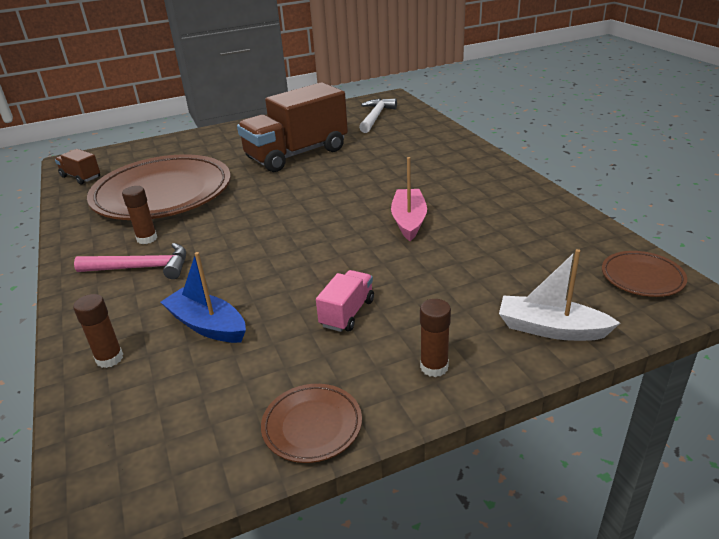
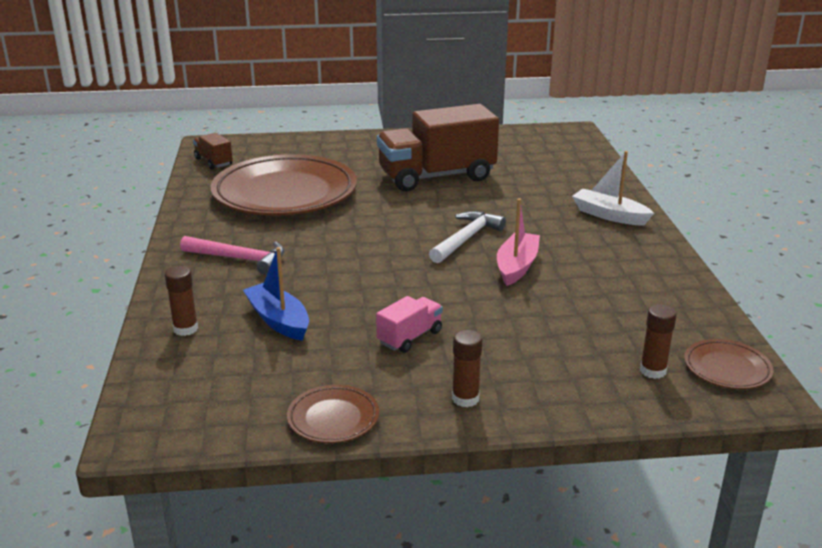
camera: 15 degrees right, 5 degrees down
brown glue stick [122,186,157,244] -> brown glue stick moved to [640,304,677,379]
white hammer [359,98,397,133] -> white hammer moved to [429,211,506,263]
white boat [499,249,620,341] -> white boat moved to [572,151,654,225]

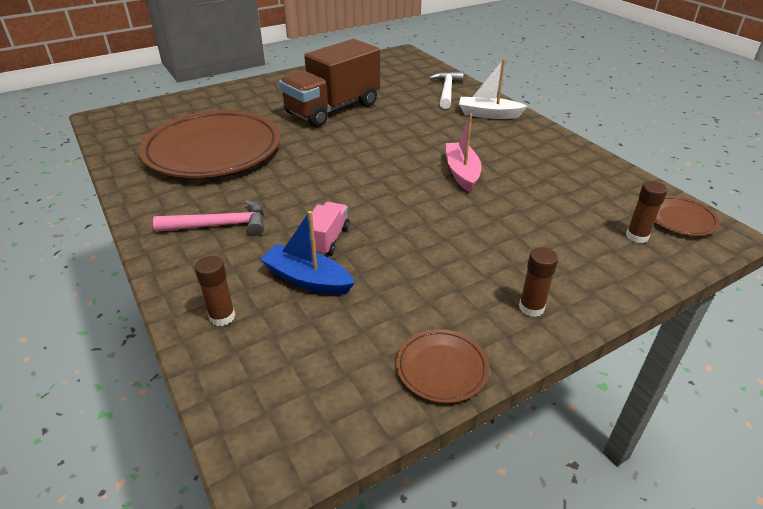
camera: 25 degrees left, 10 degrees up
brown truck [193,133,233,169] -> none
pink truck [376,296,443,353] -> pink truck moved to [308,202,349,255]
white hammer [429,211,506,263] -> white hammer moved to [429,71,464,109]

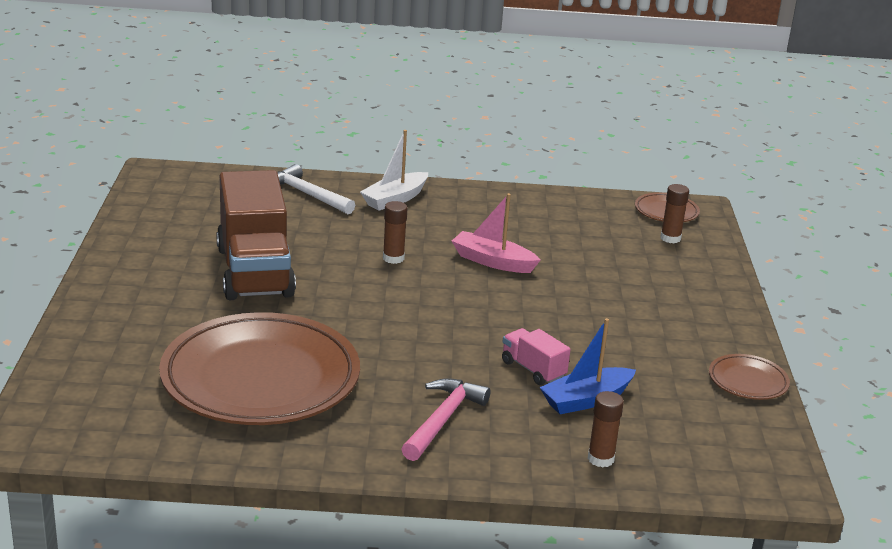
camera: 60 degrees left, 10 degrees down
brown glue stick [519,247,558,317] -> brown glue stick moved to [383,201,407,264]

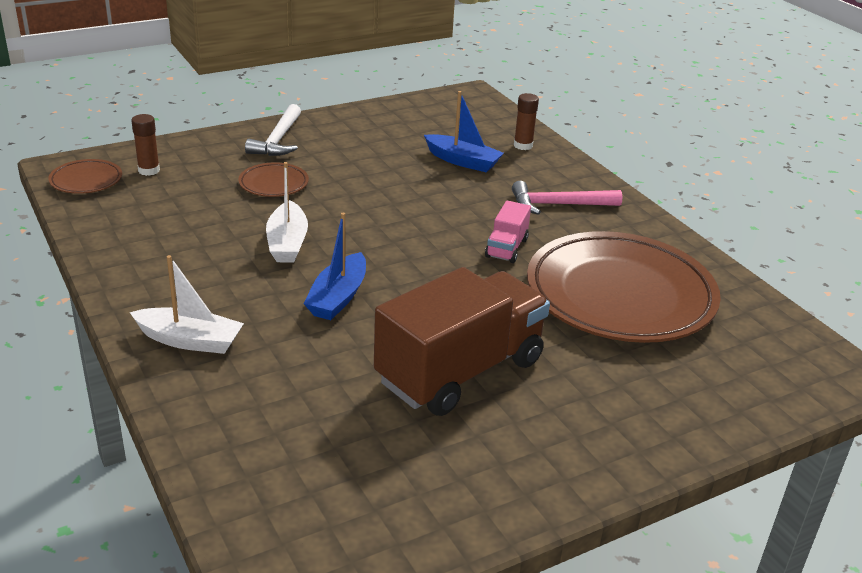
camera: 120 degrees left, 5 degrees up
white hammer [277,164,355,215] -> white hammer moved to [245,104,301,156]
brown glue stick [383,201,407,264] -> blue boat [303,213,366,320]
pink boat [452,193,540,273] -> white boat [266,162,308,263]
pink truck [502,328,571,385] -> pink truck moved to [485,201,531,263]
brown plate [709,354,790,400] -> brown plate moved to [238,162,309,197]

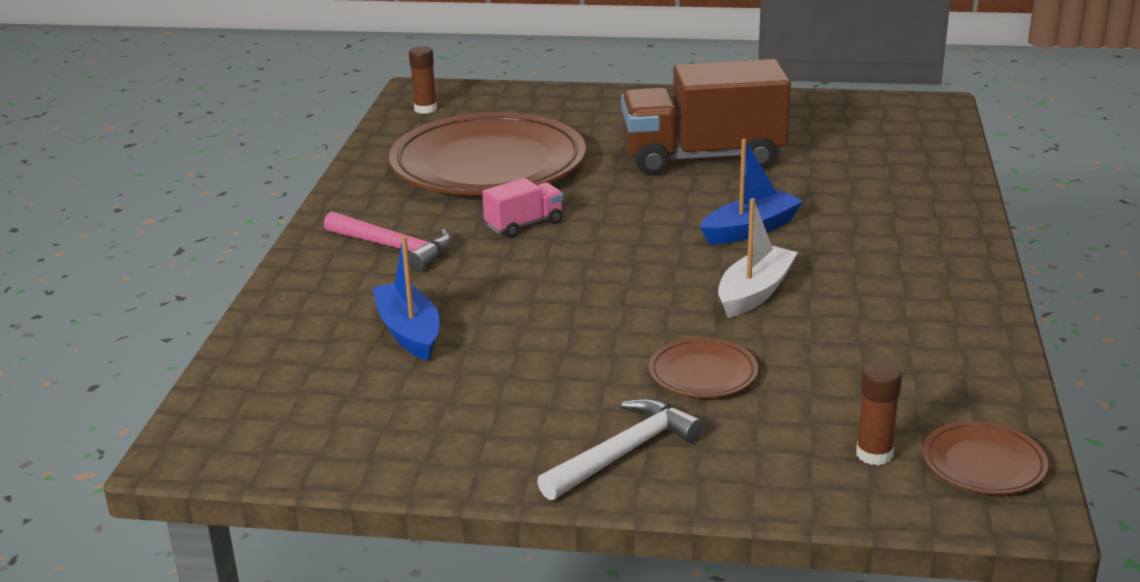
camera: 140 degrees left, 5 degrees down
white boat [130,255,244,354] -> none
brown glue stick [514,93,539,150] -> brown glue stick moved to [409,46,437,114]

